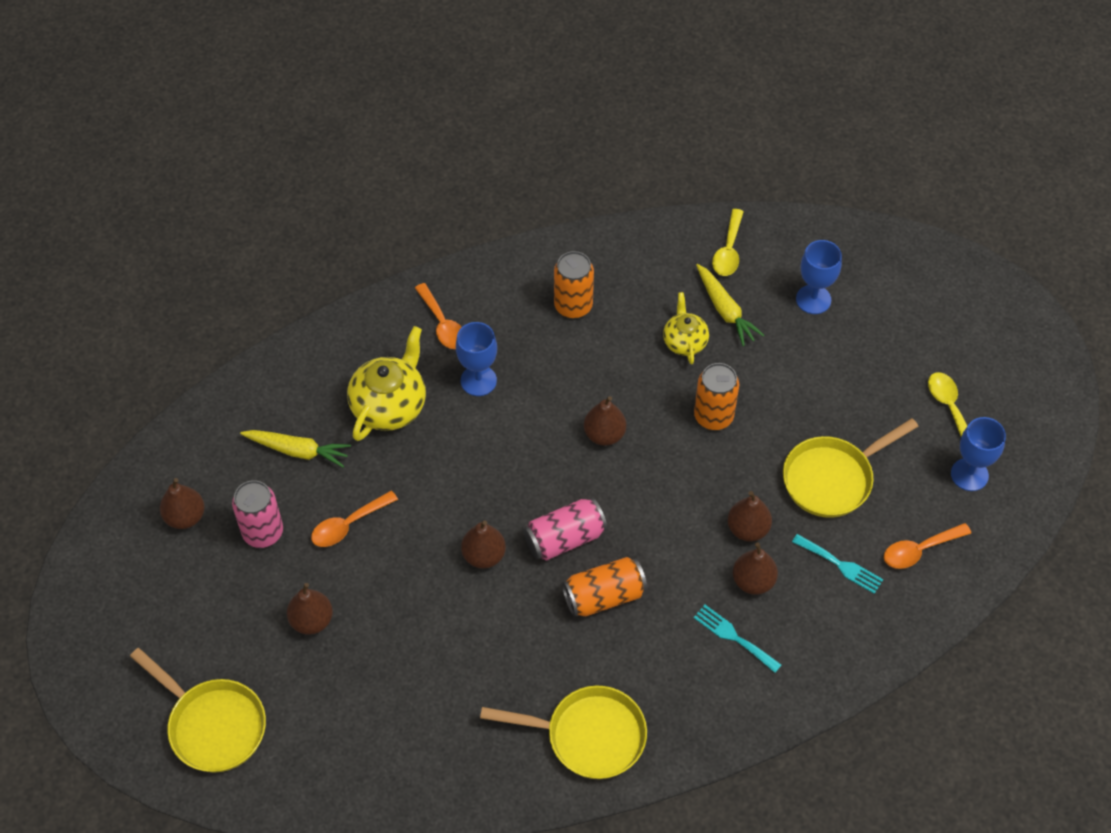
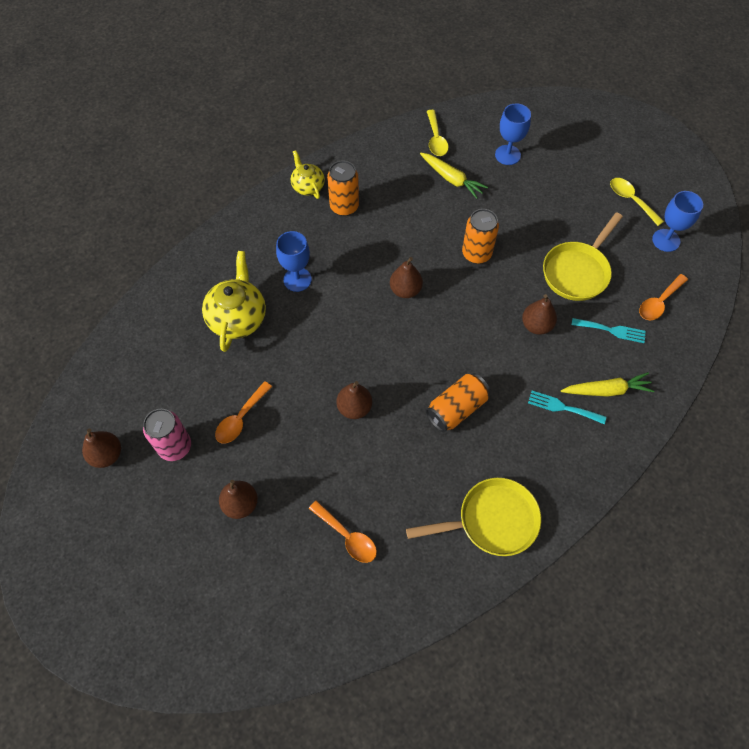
camera: 20 degrees left, 5 degrees up
yellow pan [130,648,266,772] -> none
yellow carrot [240,430,351,467] -> yellow carrot moved to [561,372,655,397]
orange spoon [415,283,462,349] -> orange spoon moved to [309,500,377,563]
pink can [523,498,607,561] -> none
yellow teapot [663,292,709,364] -> yellow teapot moved to [291,150,325,199]
brown pear [733,542,778,595] -> none

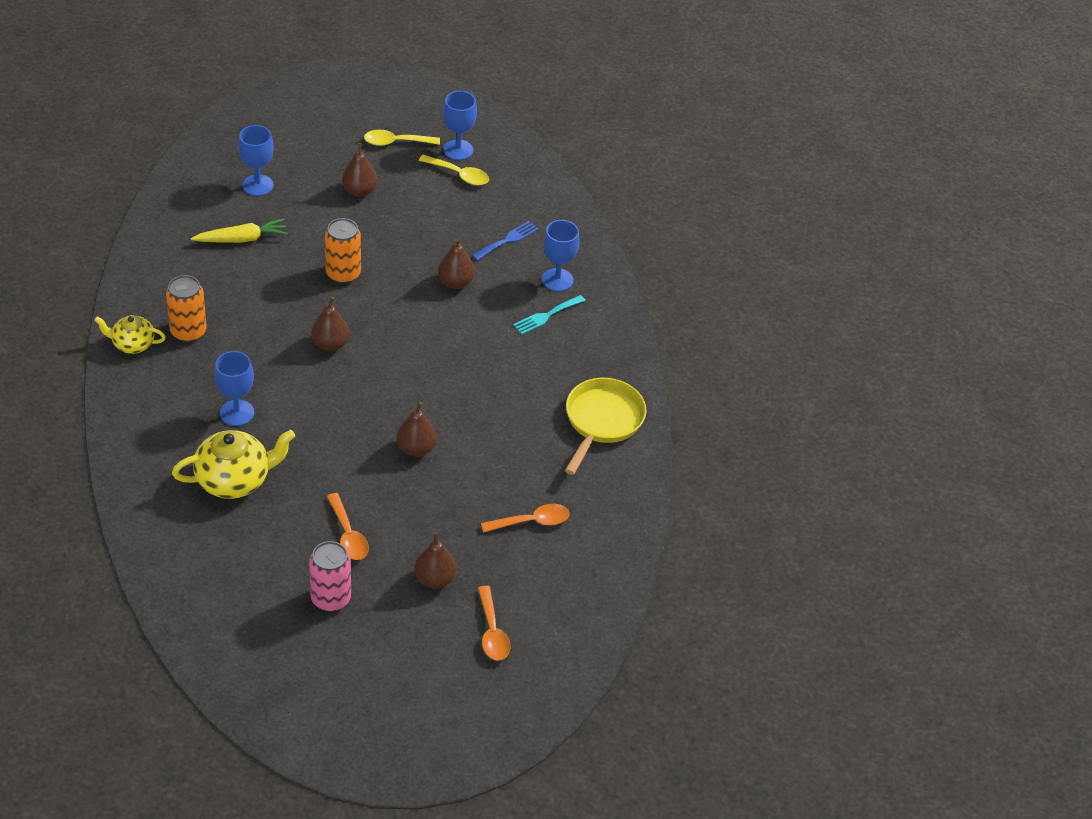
camera: 60 degrees left, 15 degrees down
brown pear [82,428,121,468] -> brown pear moved to [342,143,377,197]
yellow teapot [202,251,266,352] -> yellow teapot turned 120 degrees clockwise [172,430,295,499]
orange can [426,373,490,432] -> none
yellow spoon [427,110,448,156] -> yellow spoon moved to [419,155,489,185]
yellow pan [543,212,623,301] -> none
yellow carrot [561,372,655,397] -> blue goblet [542,220,579,291]
turquoise fork [572,318,646,343] -> blue fork [472,221,539,261]
orange spoon [639,274,688,320] -> orange spoon moved to [478,586,511,661]

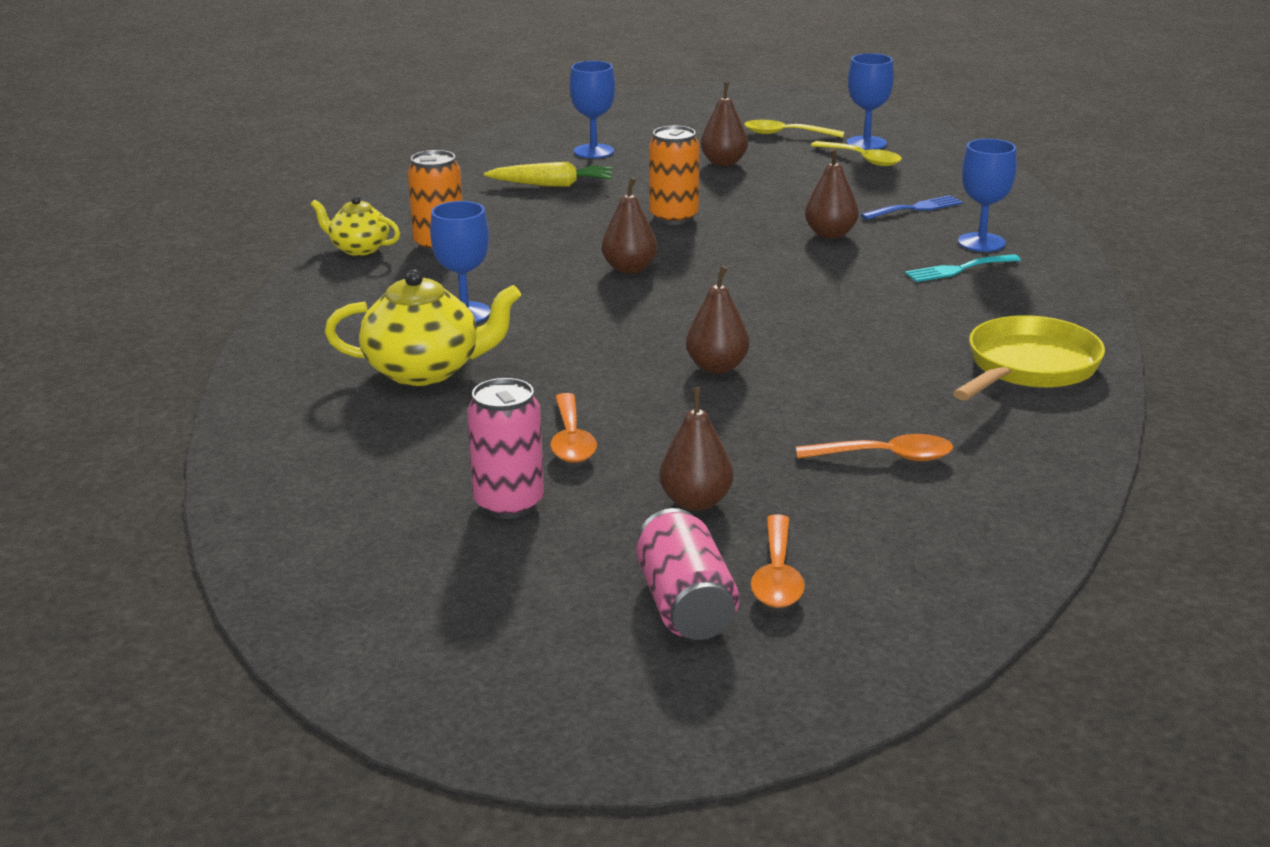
camera: 20 degrees right, 20 degrees down
none -> pink can [637,508,739,640]

